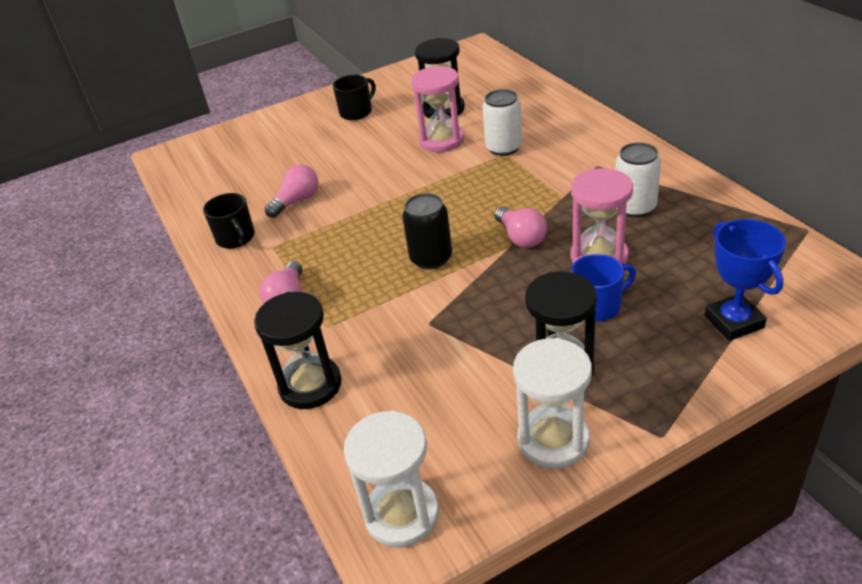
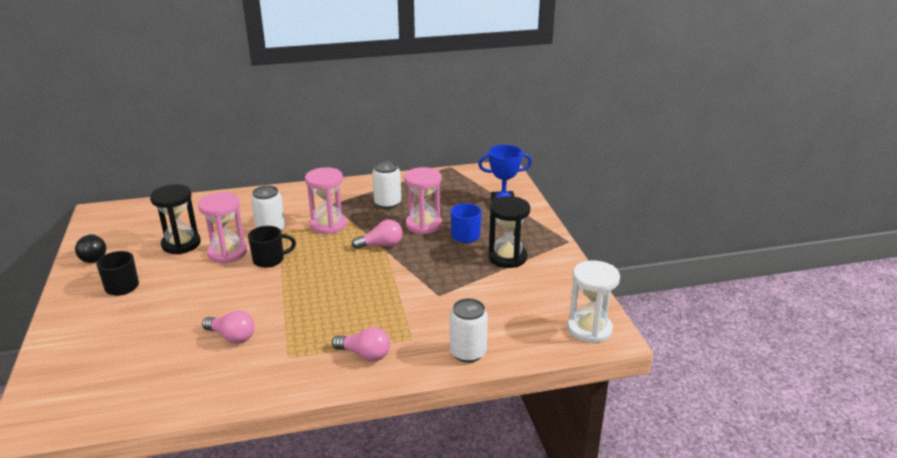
camera: 80 degrees left, 10 degrees down
black mug [203,193,255,249] -> black mug moved to [248,226,296,268]
black hourglass [254,292,342,409] -> white can [450,298,488,363]
pink light bulb [265,164,318,218] -> pink light bulb turned 150 degrees clockwise [202,310,255,344]
black can [402,193,452,270] -> none
white hourglass [513,338,592,469] -> none
none -> black light bulb [75,234,106,263]
none -> pink hourglass [305,167,347,234]

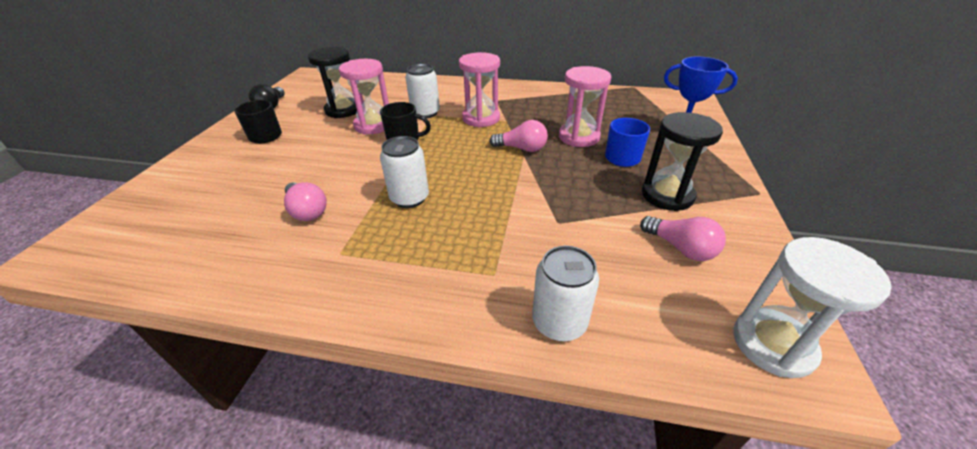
camera: 25 degrees right, 10 degrees up
pink light bulb [332,327,390,361] -> pink light bulb moved to [640,216,726,261]
white can [372,161,401,209] -> white can moved to [380,136,429,208]

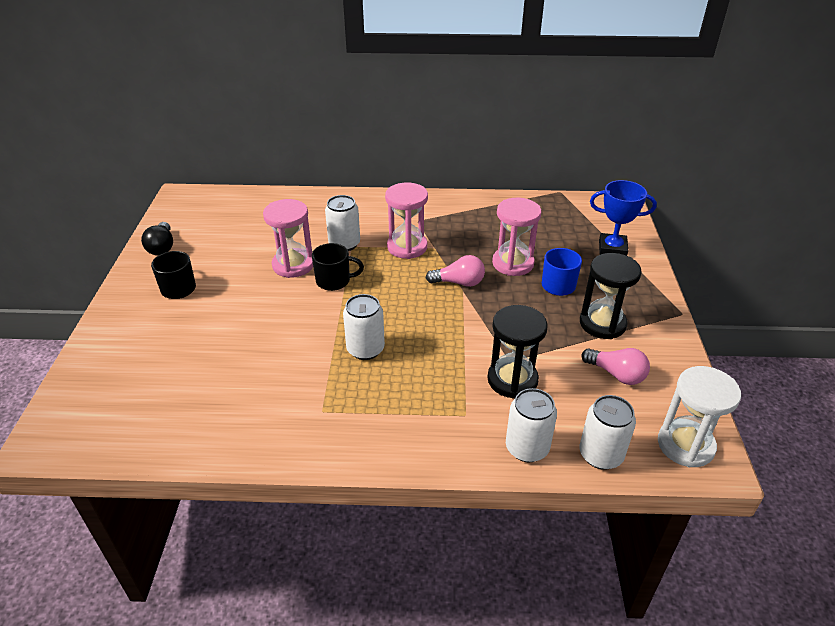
camera: 10 degrees left, 0 degrees up
pink light bulb [284,182,326,221] -> none
black hourglass [308,47,357,118] -> black hourglass moved to [487,305,548,399]
none -> white can [580,395,636,470]

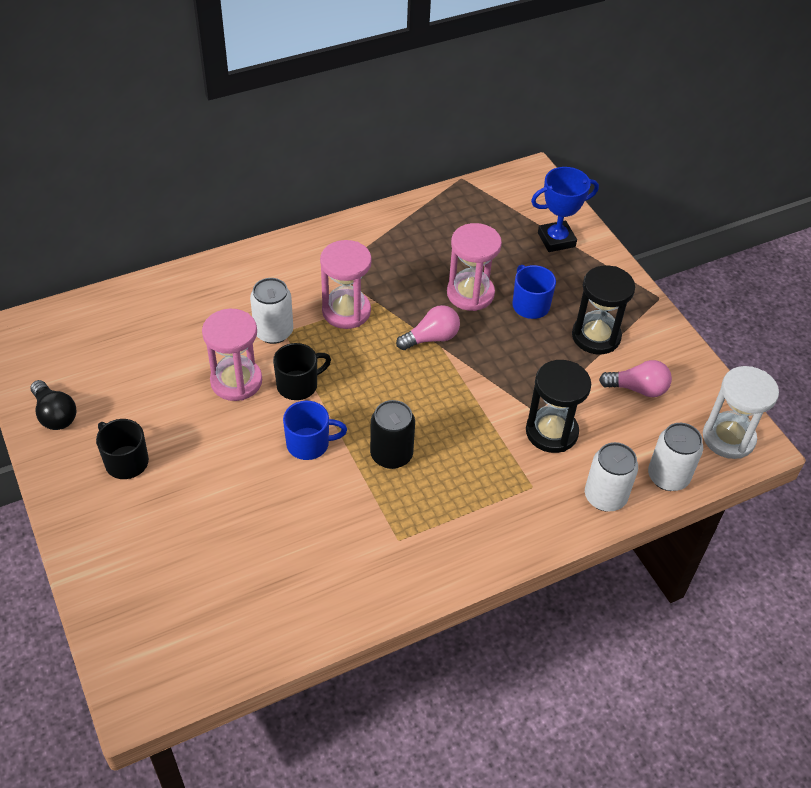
camera: 30 degrees left, 10 degrees up
white can [343,294,385,360] -> black can [370,400,415,469]
none -> blue mug [283,401,347,460]

